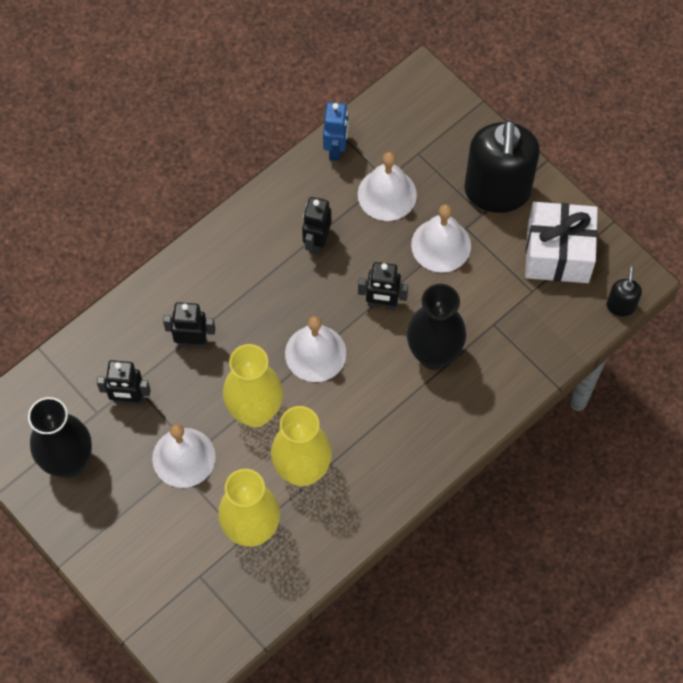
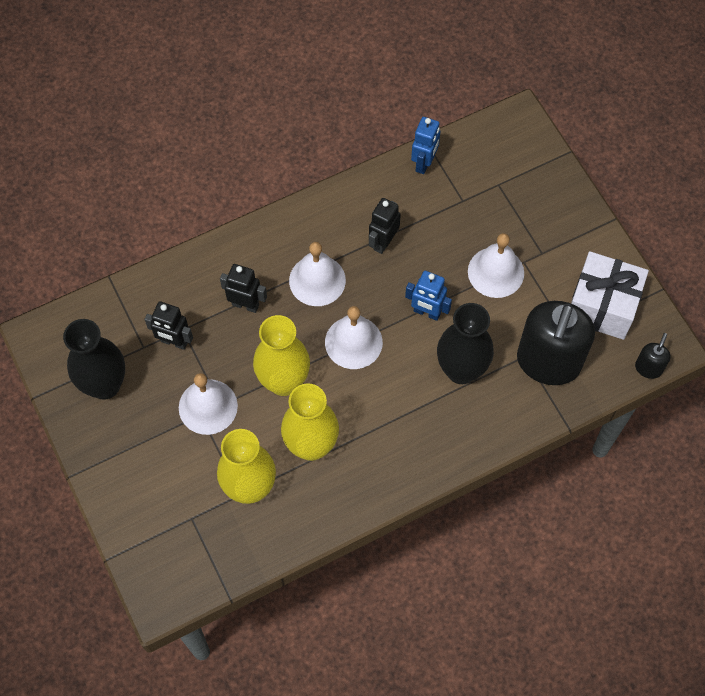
camera: 15 degrees right, 0 degrees up
white bell [358,152,417,221] -> white bell moved to [289,242,346,306]
black robot [358,262,408,310] -> blue robot [405,271,452,321]
black soap dispenser [464,120,540,213] -> black soap dispenser moved to [517,301,595,385]

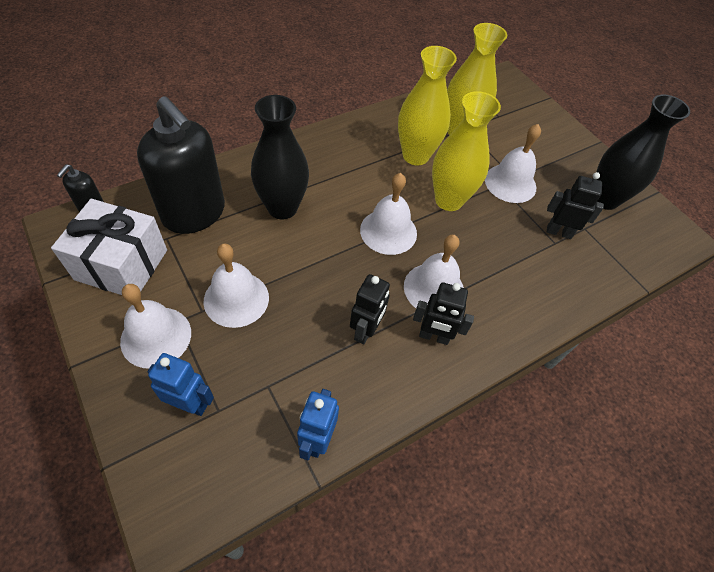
camera: 170 degrees right, 10 degrees down
black robot [220,264,267,313] -> black robot moved to [413,283,474,345]
blue robot [405,271,452,321] -> blue robot moved to [147,353,214,416]
black soap dispenser [517,301,595,385] -> black soap dispenser turned 120 degrees clockwise [137,96,225,234]
none -> white bell [120,284,191,369]

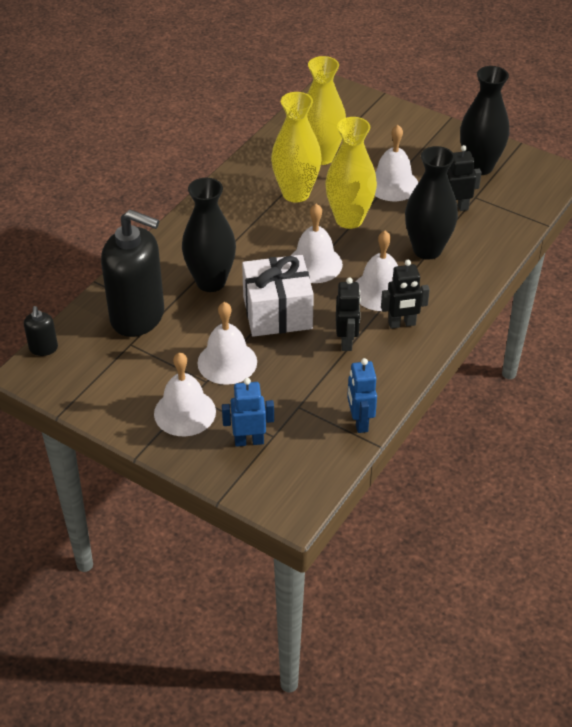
camera: 20 degrees left, 10 degrees down
white gift [51,199,167,295] -> white gift moved to [242,255,314,337]
none -> black vase [405,146,458,260]

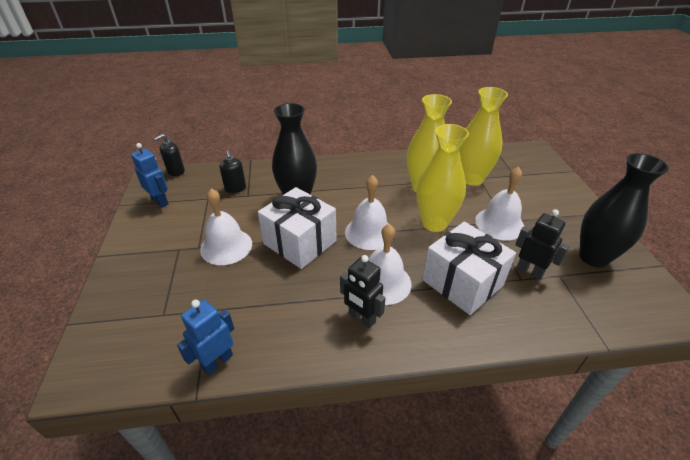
camera: 50 degrees right, 5 degrees down
black soap dispenser [101,210,164,337] -> black soap dispenser [220,150,246,193], size x0.43
white bell [154,352,216,436] -> none
blue robot [222,378,274,447] -> blue robot moved to [131,143,168,208]
black robot [336,277,361,351] -> none
black vase [405,146,458,260] -> white gift [422,222,516,315]

